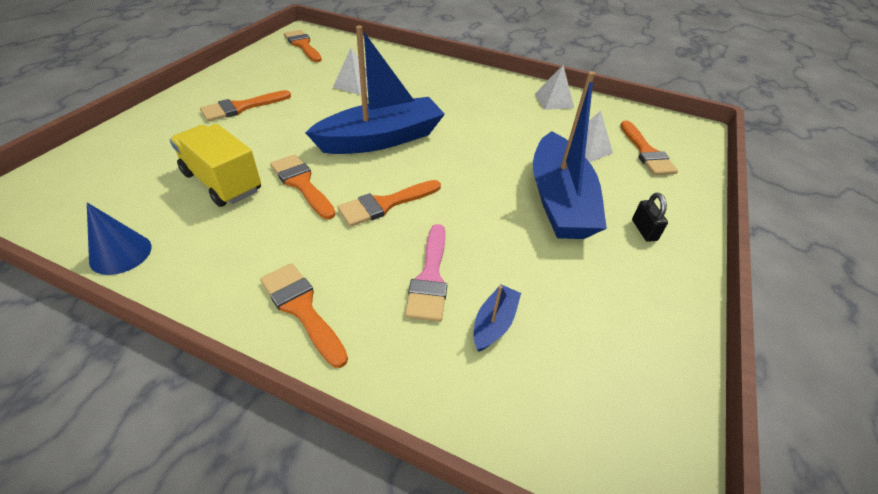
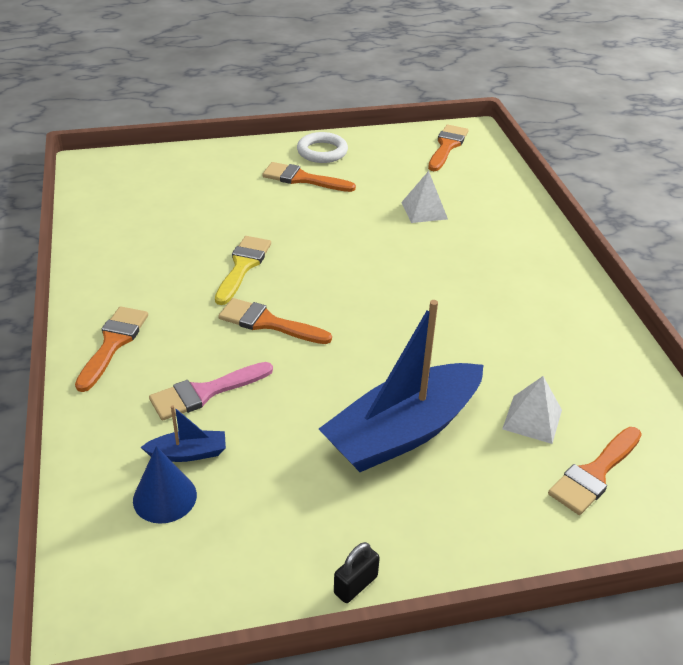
camera: 55 degrees right, 5 degrees down
blue cone [87,203,152,275] -> blue cone moved to [133,446,197,524]
yellow truck [170,124,261,207] -> none
orange brush [270,154,336,219] -> yellow brush [215,236,271,305]
blue boat [305,26,445,154] -> none
white pyramid [535,65,574,110] -> none
black padlock [632,193,668,242] -> black padlock moved to [334,542,380,603]
none -> white ring [297,132,348,163]

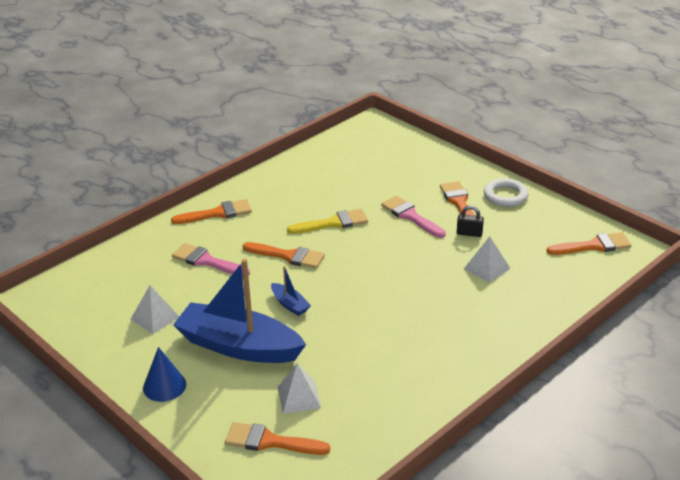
camera: 60 degrees right, 5 degrees down
blue cone [133,446,197,524] -> blue cone moved to [143,347,186,402]
blue boat [141,405,226,462] -> blue boat moved to [271,266,311,316]
orange brush [218,298,332,344] -> orange brush turned 120 degrees clockwise [243,242,325,269]
black padlock [334,542,380,603] -> black padlock moved to [457,206,484,237]
none -> white pyramid [131,286,179,334]
none -> pink brush [381,196,446,238]

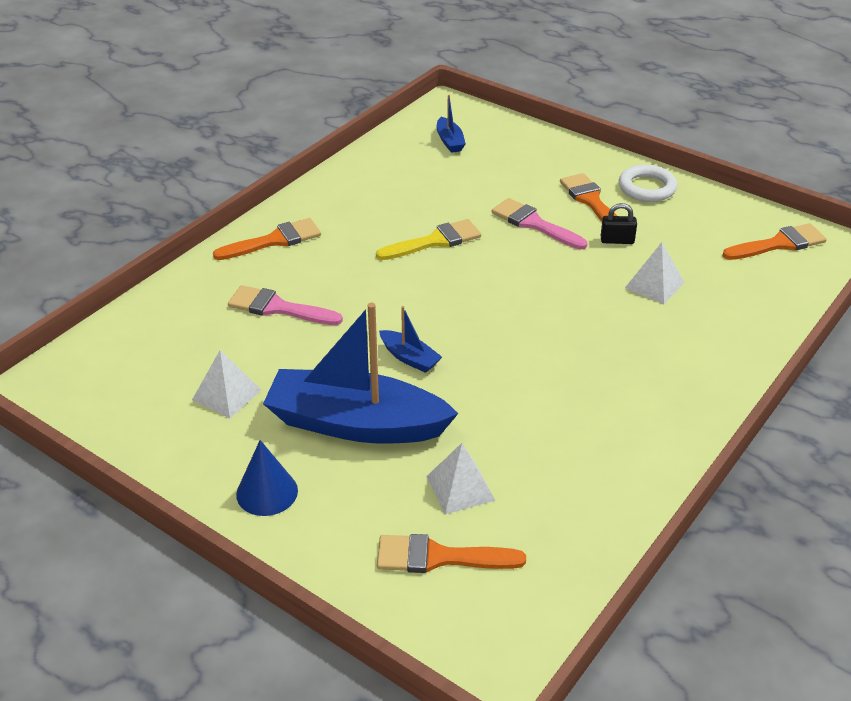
camera: 10 degrees left, 5 degrees up
orange brush [243,242,325,269] -> none
none -> blue boat [437,95,466,153]

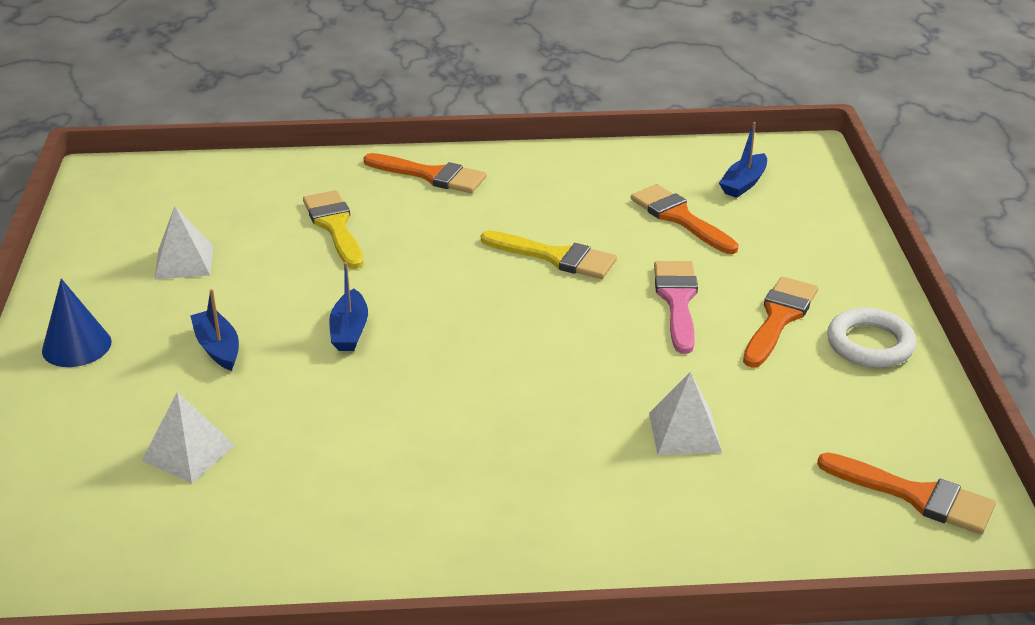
camera: 50 degrees right, 5 degrees down
pink brush [228,285,343,325] -> yellow brush [303,190,364,269]
blue boat [263,303,459,444] -> blue boat [190,289,239,371], size x0.42
orange brush [377,534,526,573] -> orange brush moved to [631,184,739,254]
black padlock [601,203,637,244] -> none

